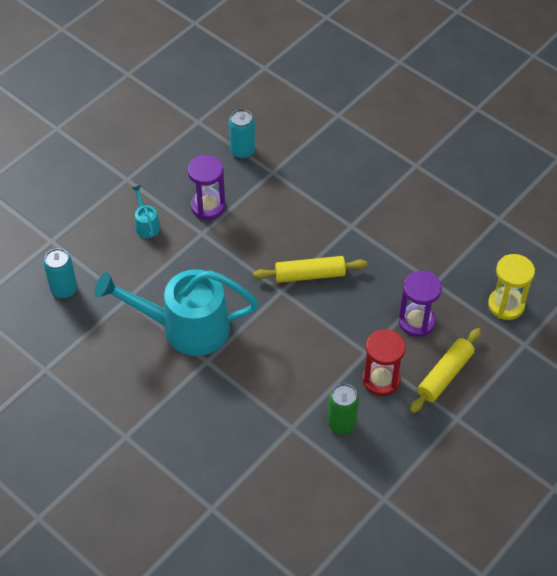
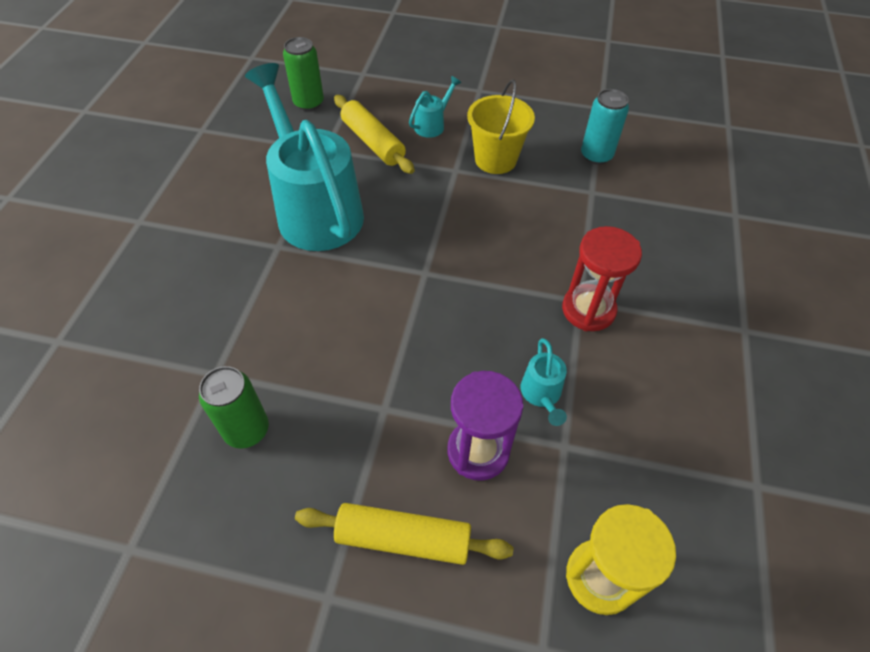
camera: 60 degrees right, 0 degrees up
turquoise can [43,248,77,299] -> green can [283,37,324,111]
purple hourglass [187,155,225,220] -> yellow bucket [467,79,535,174]
yellow rolling pin [253,256,367,283] -> yellow rolling pin moved to [334,95,415,174]
red hourglass [362,329,406,396] -> red hourglass moved to [562,226,642,331]
none -> turquoise watering can [521,338,567,426]

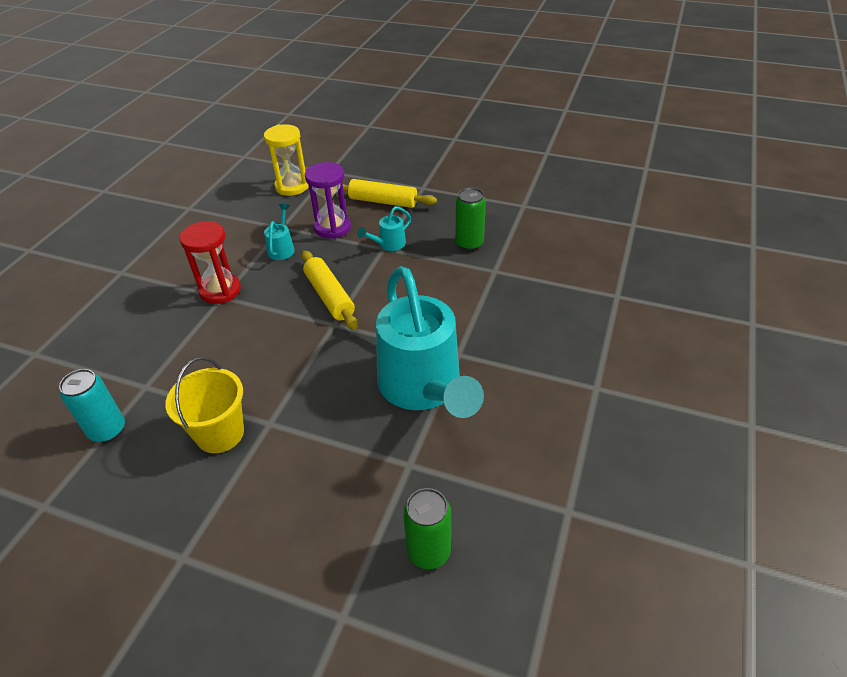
camera: 170 degrees left, 10 degrees down
yellow rolling pin [334,95,415,174] -> yellow rolling pin moved to [301,250,358,330]
turquoise watering can [409,76,462,138] -> turquoise watering can moved to [357,206,411,251]

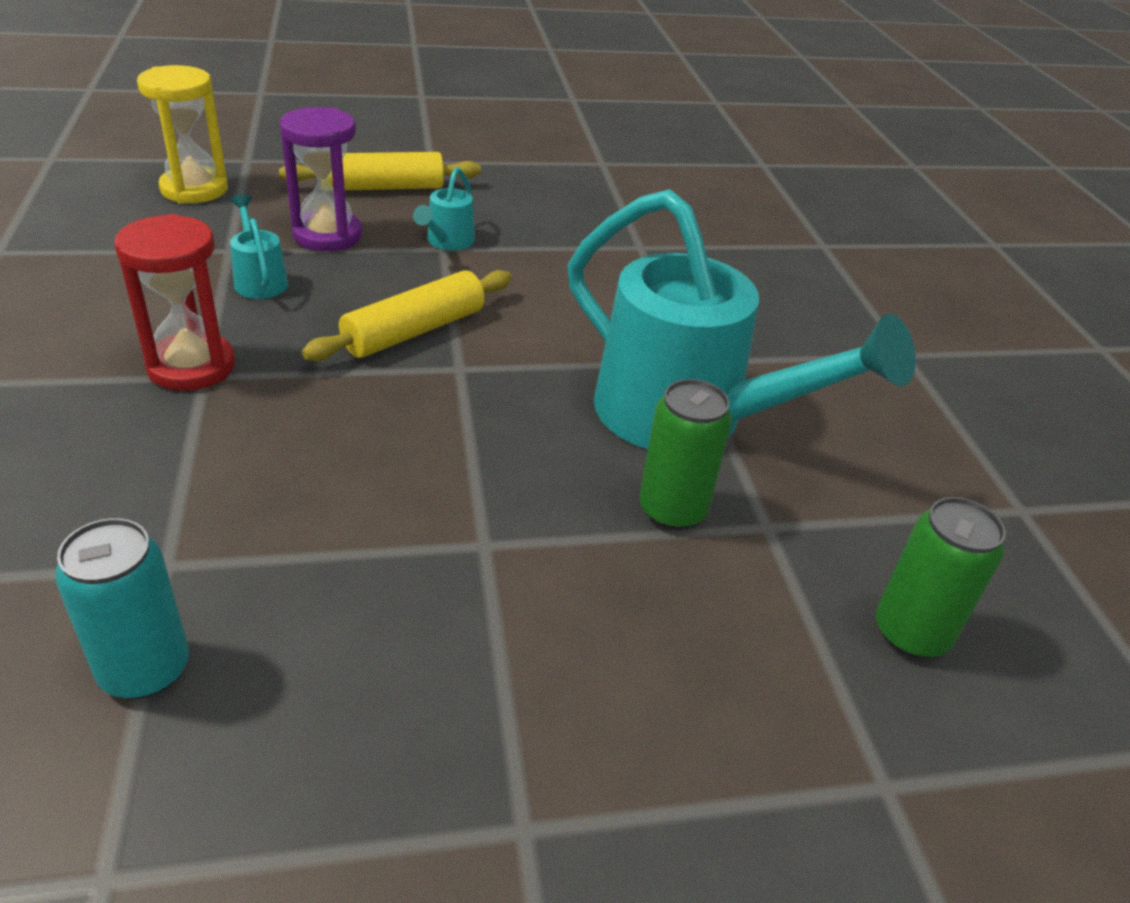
camera: 35 degrees left, 5 degrees down
yellow bucket [165,357,244,453] -> none
yellow rolling pin [301,250,358,330] -> yellow rolling pin turned 75 degrees counterclockwise [302,270,512,361]
green can [455,187,486,251] -> green can moved to [639,379,732,530]

